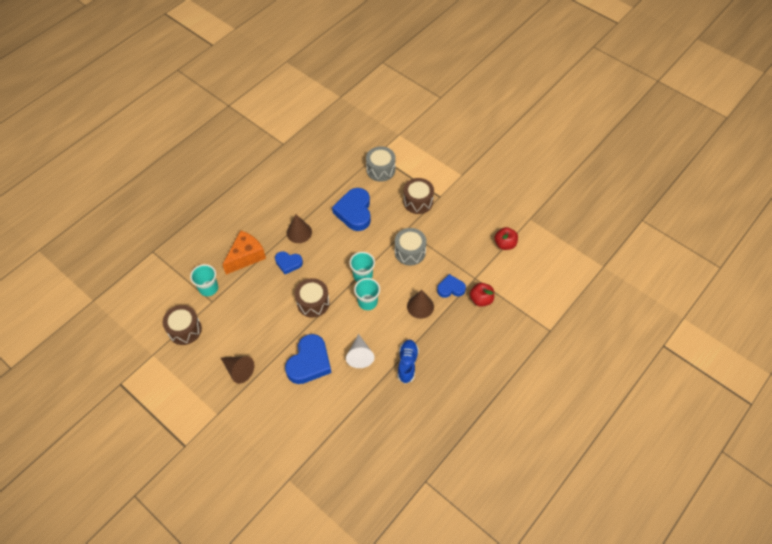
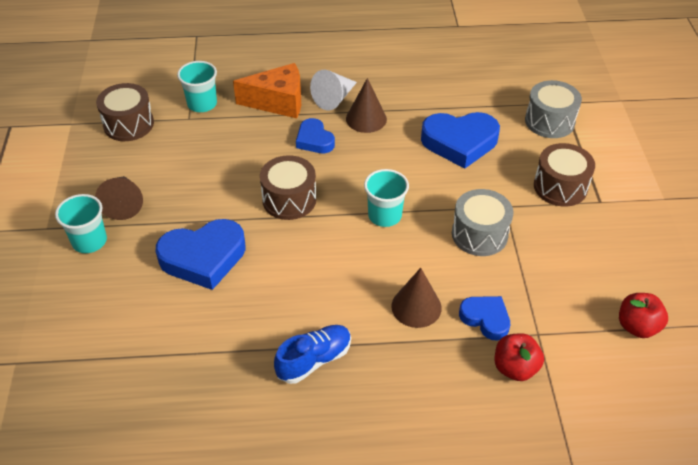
camera: 45 degrees right, 10 degrees down
blue heart [332,188,371,231] -> blue heart turned 135 degrees counterclockwise [421,112,500,169]
white cone [346,334,374,368] -> white cone moved to [310,70,357,110]
turquoise cup [354,278,380,310] -> turquoise cup moved to [55,194,107,253]

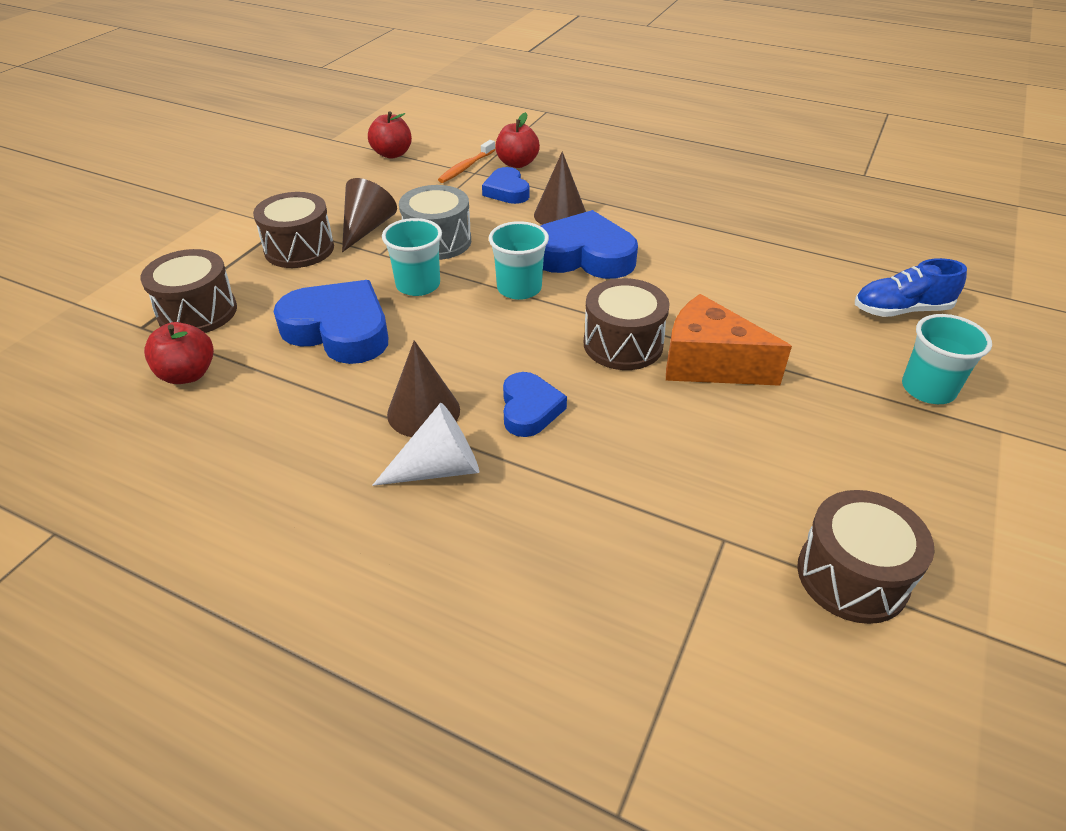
camera: 150 degrees left, 5 degrees down
brown cone [95,176,143,220] -> brown cone moved to [342,178,397,252]
blue heart [156,219,246,290] -> blue heart moved to [541,210,638,279]
turquoise cup [177,61,217,112] -> turquoise cup moved to [382,218,442,296]
orange cheese [233,63,301,118] -> orange cheese moved to [666,294,792,386]
blue shoe [274,325,351,384] -> blue shoe moved to [855,258,967,317]
grey drum [525,80,582,138] -> brown drum [140,249,237,333]
none -> red apple [144,322,214,384]
none -> orange toothbrush [438,140,495,183]

